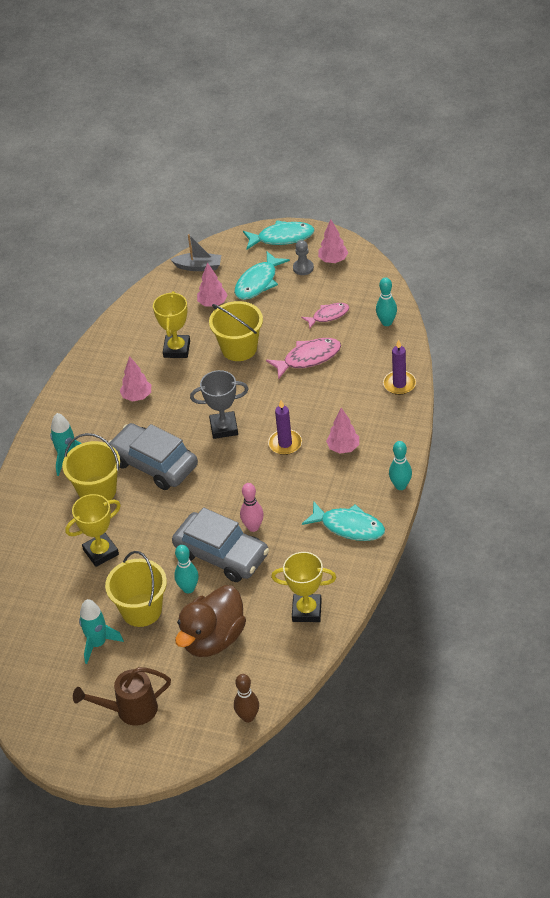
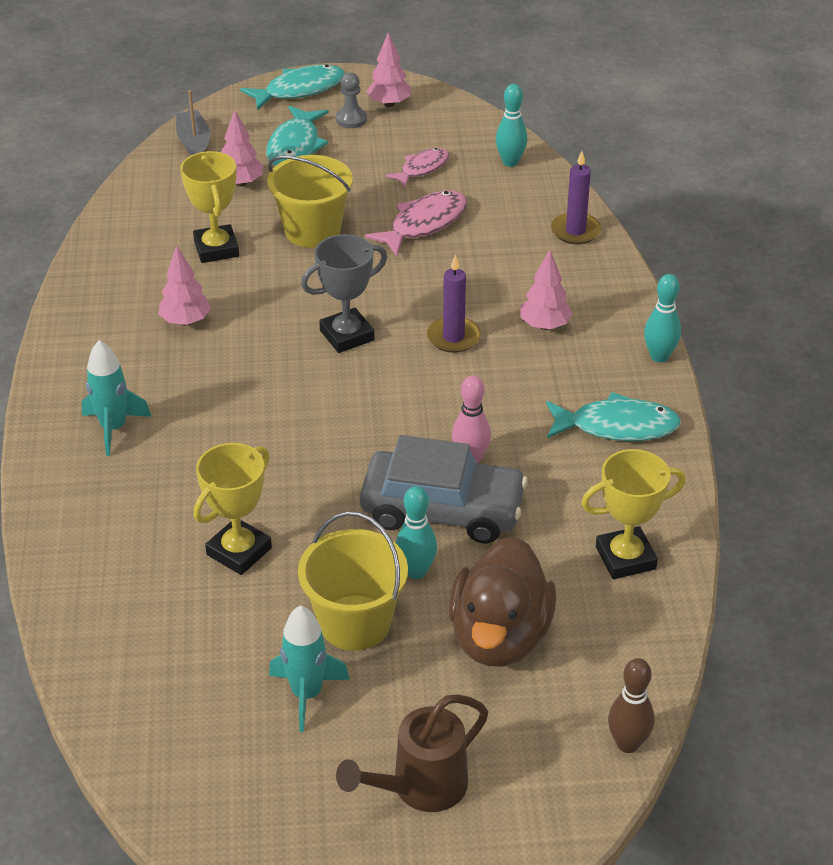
camera: 25 degrees left, 5 degrees down
yellow bucket [62,433,120,500] -> none
grey car [108,423,198,490] -> none
grey boat [170,234,221,271] -> grey boat turned 90 degrees counterclockwise [176,90,211,155]

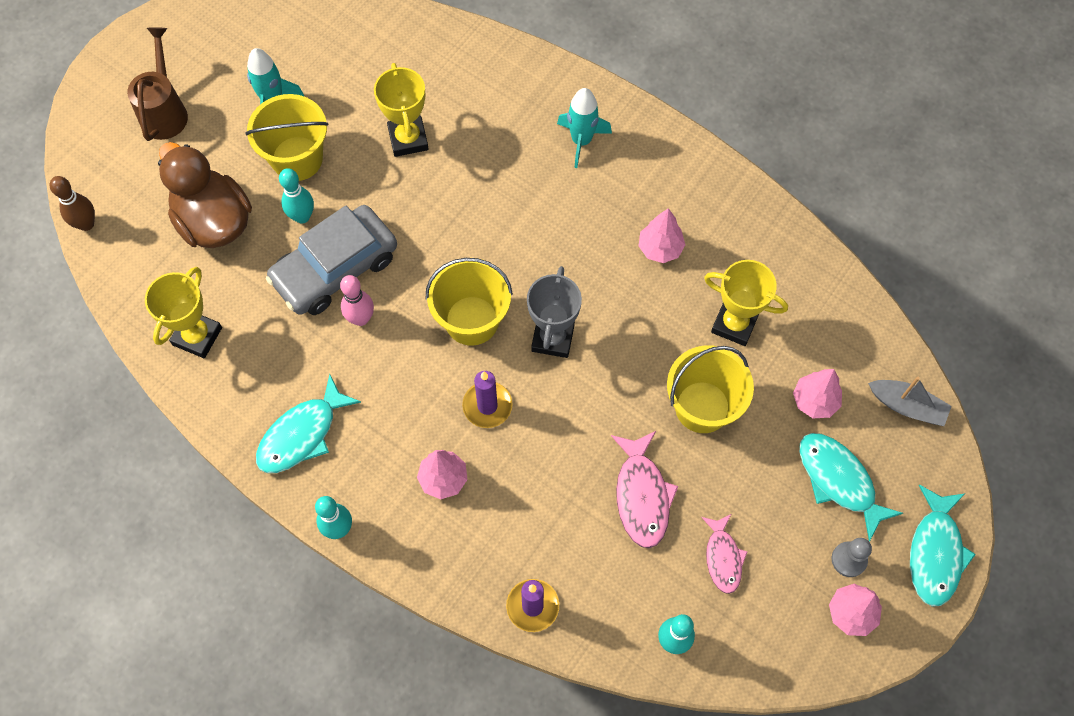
camera: 130 degrees right, 25 degrees up
none -> yellow bucket [426,258,513,346]

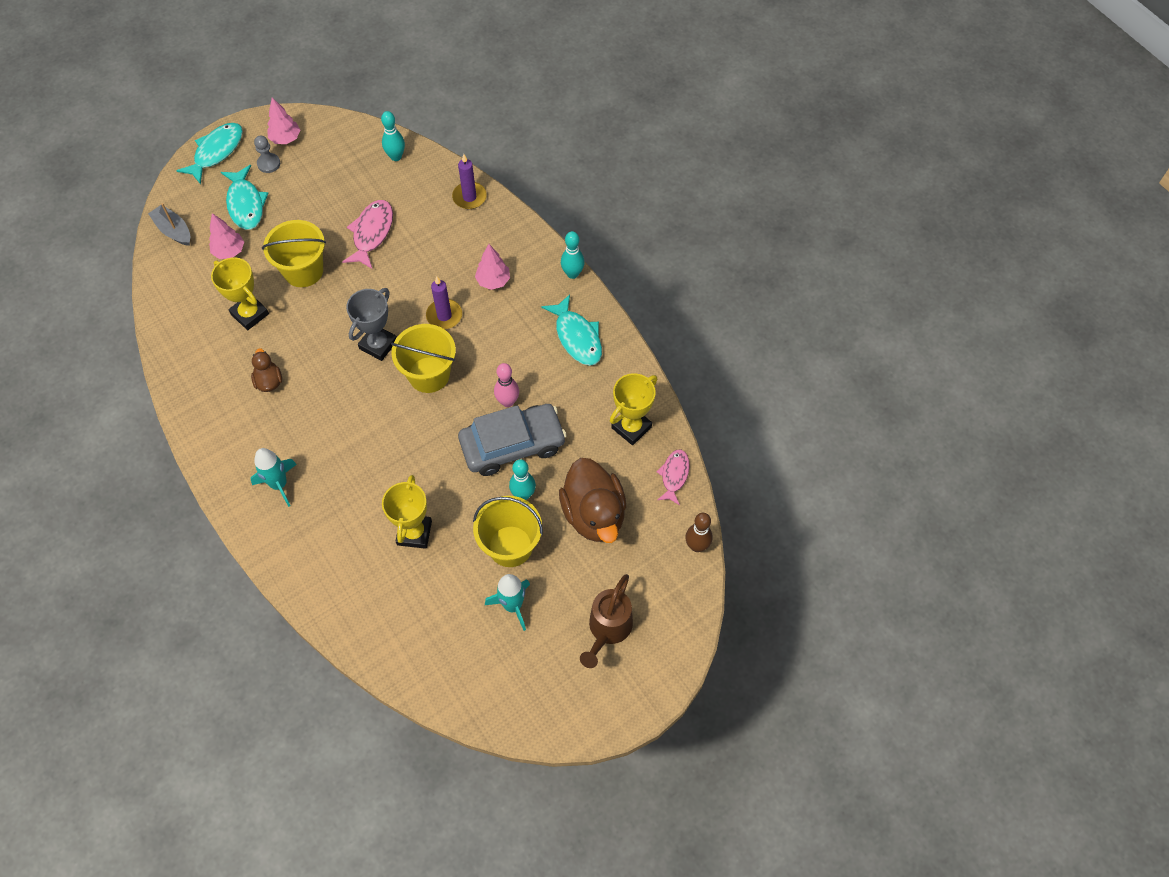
camera: 160 degrees left, 5 degrees down
turquoise fish [256,374,361,473] -> turquoise fish turned 90 degrees clockwise [541,294,602,366]
pink tree [639,208,685,263] -> brown duck [251,348,282,392]
pink fish [701,514,747,594] -> pink fish moved to [657,450,690,505]

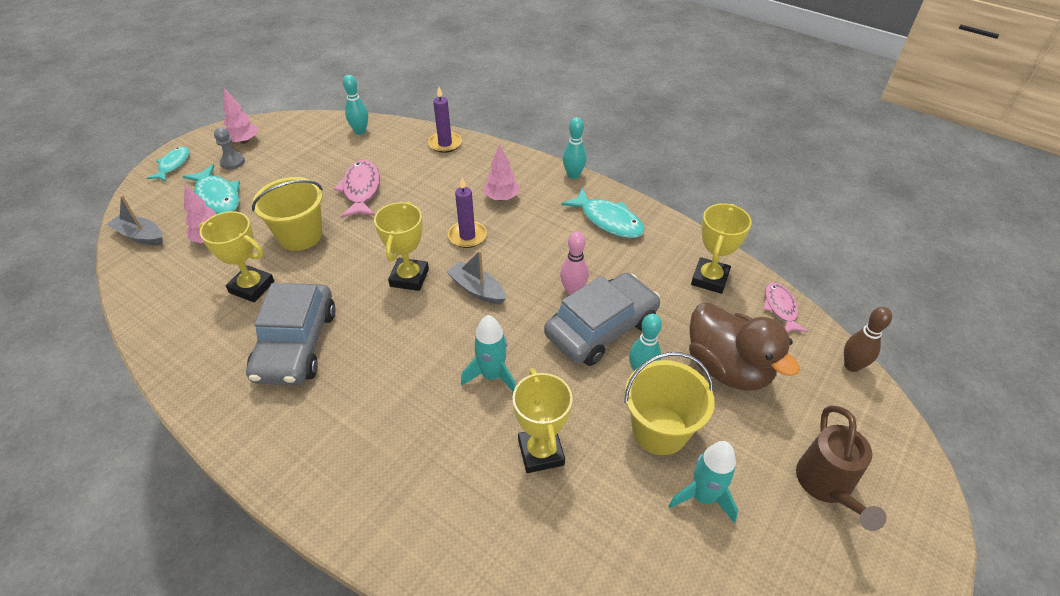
camera: 20 degrees left, 15 degrees down
turquoise fish [176,123,243,185] -> turquoise fish [147,147,189,181], size x0.66
brown duck [251,348,282,392] -> grey car [246,283,336,385]
turquoise rocket [251,448,297,507] -> turquoise rocket moved to [461,315,516,392]
grey trophy [346,288,397,361] -> yellow trophy [374,201,429,291]
yellow bucket [391,324,456,393] -> grey boat [447,250,506,304]

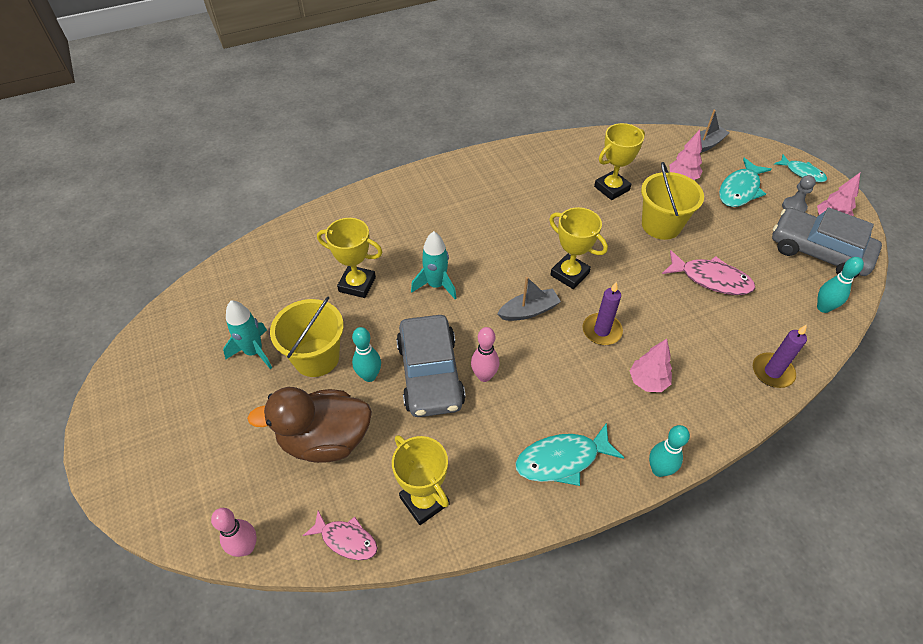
camera: 120 degrees right, 5 degrees up
turquoise fish [182,164,240,214] -> turquoise fish turned 45 degrees counterclockwise [719,158,772,207]
grey car [246,283,336,385] -> grey car moved to [772,207,882,278]
brown watering can [796,406,887,531] -> none
brown bowling pin [844,307,892,372] -> pink bowling pin [211,508,257,557]

